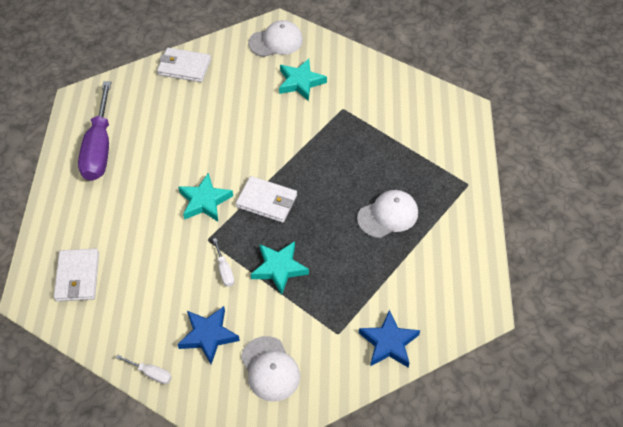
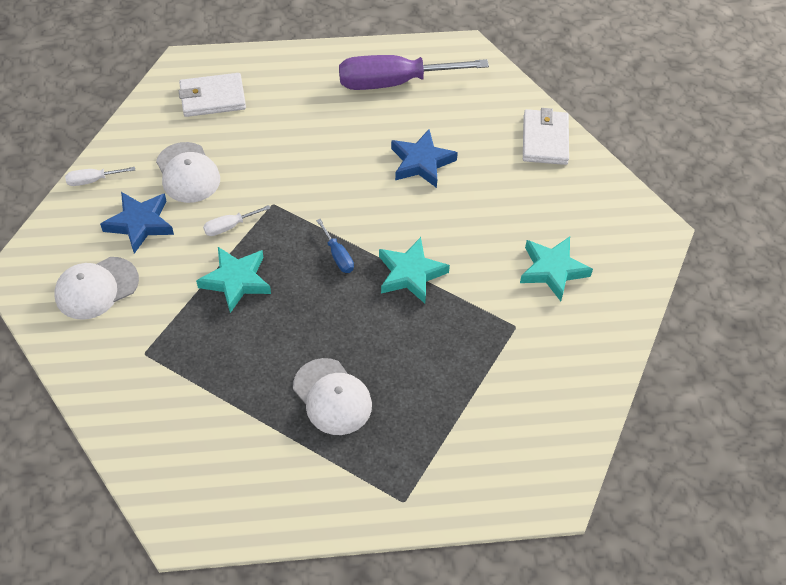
camera: 80 degrees right, 0 degrees up
white screwdriver [116,354,172,384] -> white screwdriver turned 60 degrees clockwise [65,167,135,186]
turquoise star [178,173,233,222] -> turquoise star moved to [379,237,450,303]
white wallet [236,176,297,223] -> blue screwdriver [316,219,354,273]
white cap [248,20,303,57] -> white cap moved to [156,142,220,203]
blue star [359,310,420,368] -> blue star moved to [391,129,458,188]

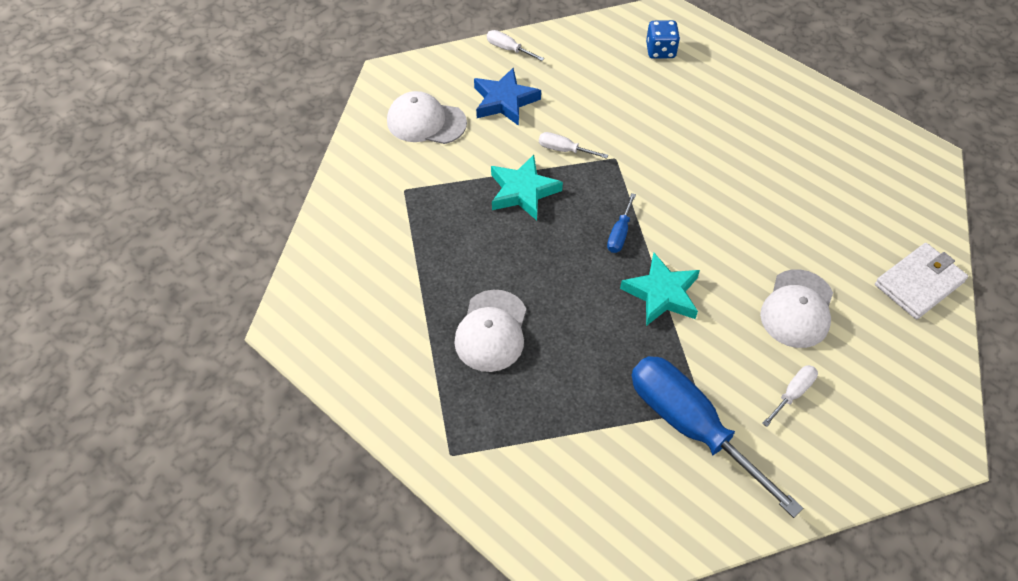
camera: 50 degrees right, 0 degrees up
white cap [156,142,220,203] -> white cap moved to [760,269,833,348]
white wallet [179,73,246,117] -> blue dice [646,20,680,59]
purple screwdriver [339,55,489,90] -> none
blue star [391,129,458,188] -> none
turquoise star [520,237,593,301] -> white screwdriver [762,365,818,427]
none -> blue screwdriver [632,356,803,518]

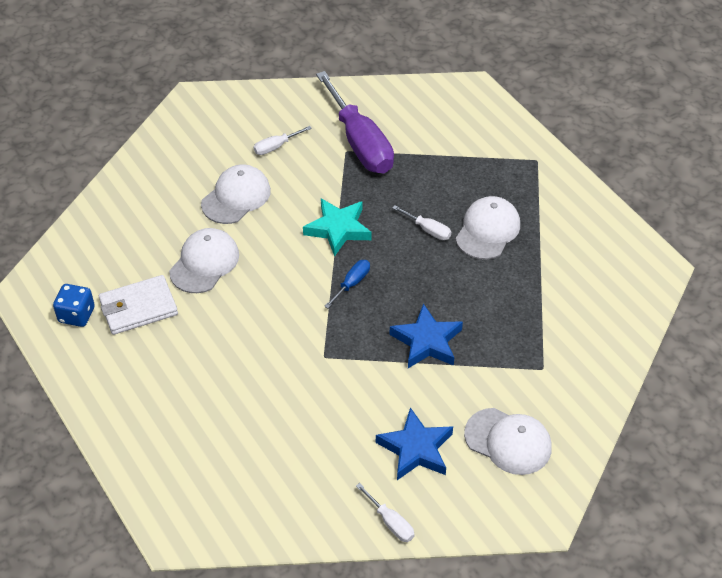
camera: 165 degrees left, 5 degrees down
turquoise star [491,155,563,220] -> blue star [389,303,463,368]
white screwdriver [539,132,608,159] -> white screwdriver moved to [392,205,451,240]
blue screwdriver [632,356,803,518] -> purple screwdriver [316,71,394,173]
blue dice [646,20,680,59] -> blue dice moved to [53,284,95,327]
white wallet [875,243,968,319] -> white wallet moved to [99,275,178,335]
none -> white cap [169,228,239,293]

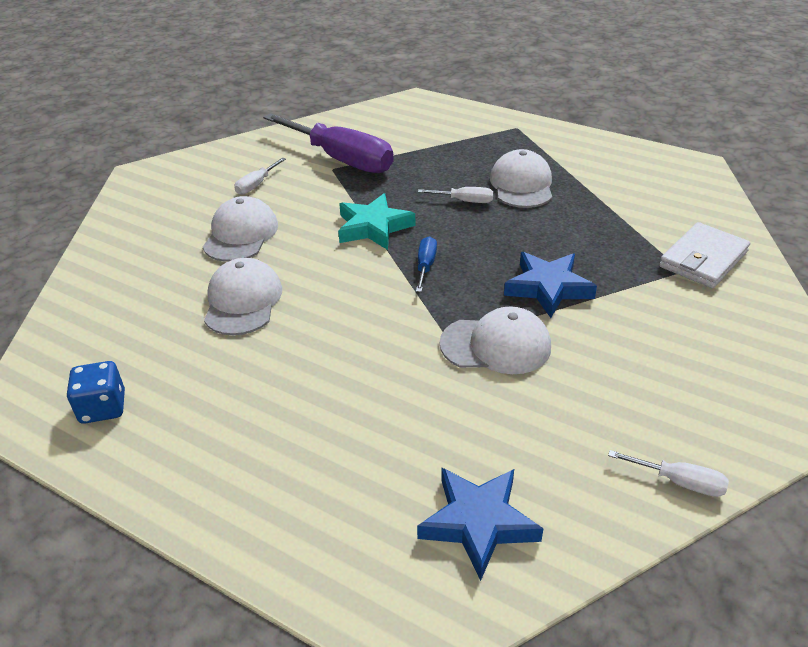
camera: 25 degrees left, 10 degrees down
white wallet [99,275,178,335] -> white wallet moved to [659,222,750,288]
blue star [376,407,453,480] -> blue star moved to [417,468,544,581]
white cap [464,408,552,475] -> white cap moved to [440,306,551,374]

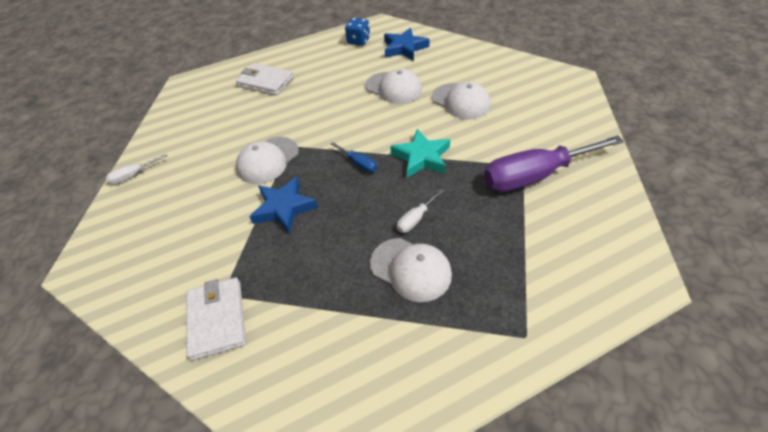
camera: 125 degrees right, 10 degrees up
white screwdriver [234,158,286,195] -> none
blue star [417,468,544,581] -> blue star moved to [384,28,430,61]
none -> white wallet [236,63,294,96]

